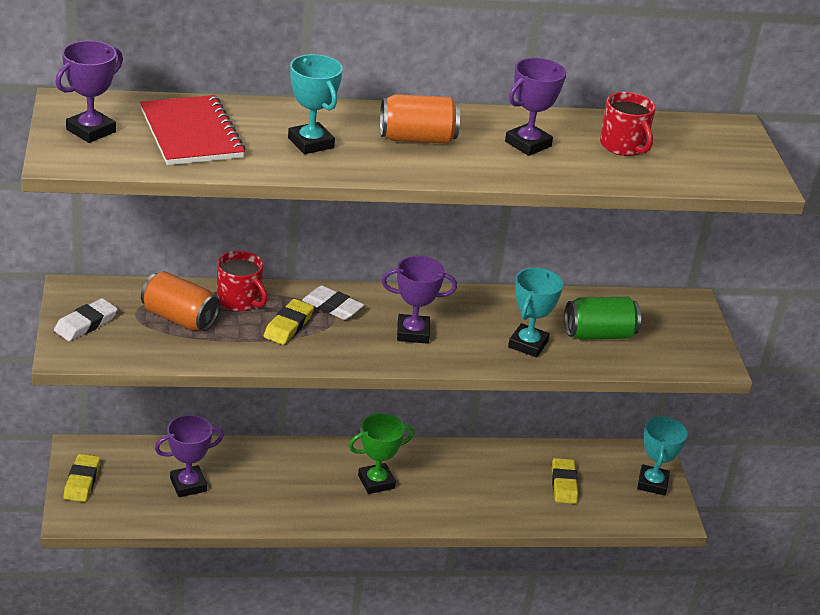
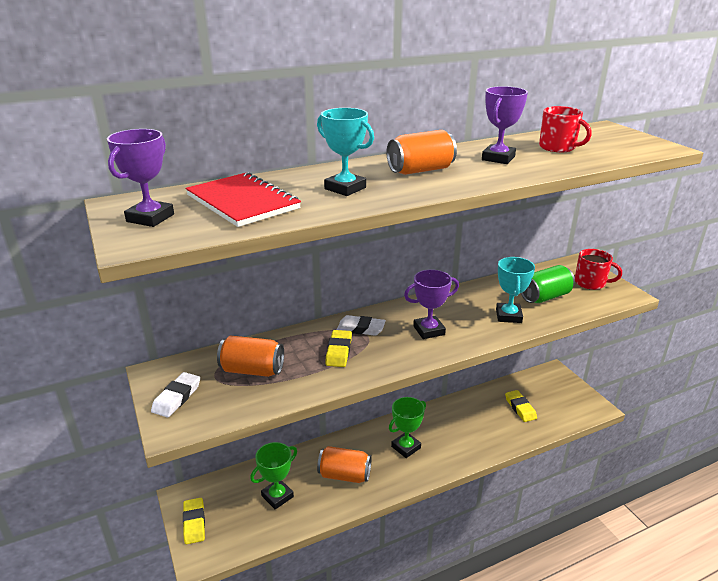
camera: 15 degrees left, 5 degrees down
purple trophy [155,415,224,497] -> green trophy [250,442,297,509]
red mug [217,251,268,311] -> red mug moved to [575,249,622,290]
turquoise trophy [637,416,688,496] -> none
none -> orange can [317,446,372,483]

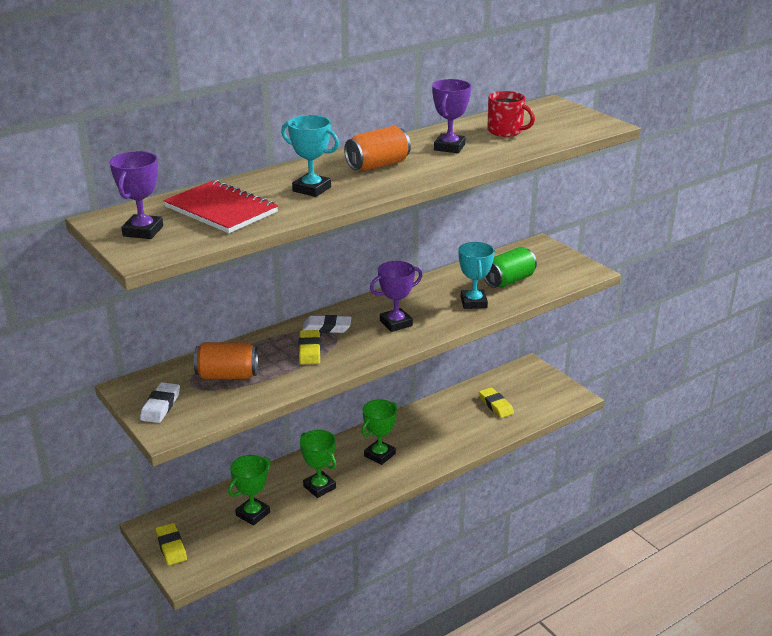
camera: 10 degrees left, 0 degrees up
orange can [317,446,372,483] -> green trophy [300,430,336,498]
red mug [575,249,622,290] -> none

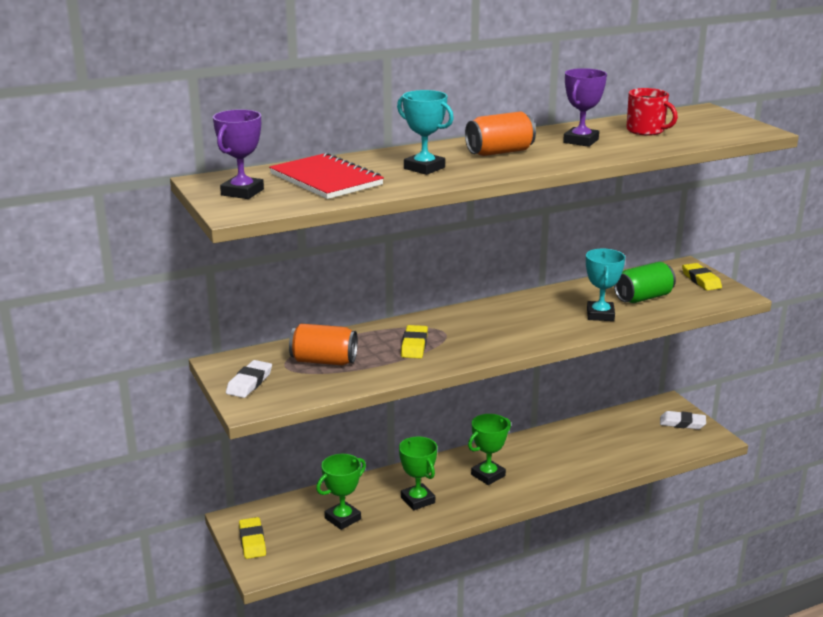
camera: 10 degrees right, 5 degrees down
white eraser [302,315,351,333] -> white eraser moved to [660,411,706,429]
purple trophy [370,261,422,332] -> none
yellow eraser [479,387,514,418] -> yellow eraser moved to [682,263,722,291]

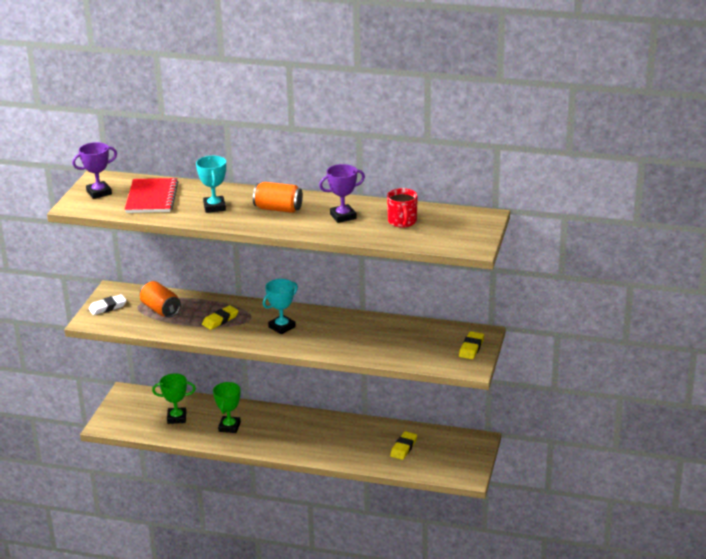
camera: 40 degrees right, 5 degrees up
yellow eraser [239,517,266,559] -> yellow eraser moved to [390,431,417,460]
green trophy [468,414,511,485] -> none
turquoise trophy [586,249,625,321] -> turquoise trophy moved to [263,279,298,334]
green can [614,262,676,303] -> none
white eraser [660,411,706,429] -> none

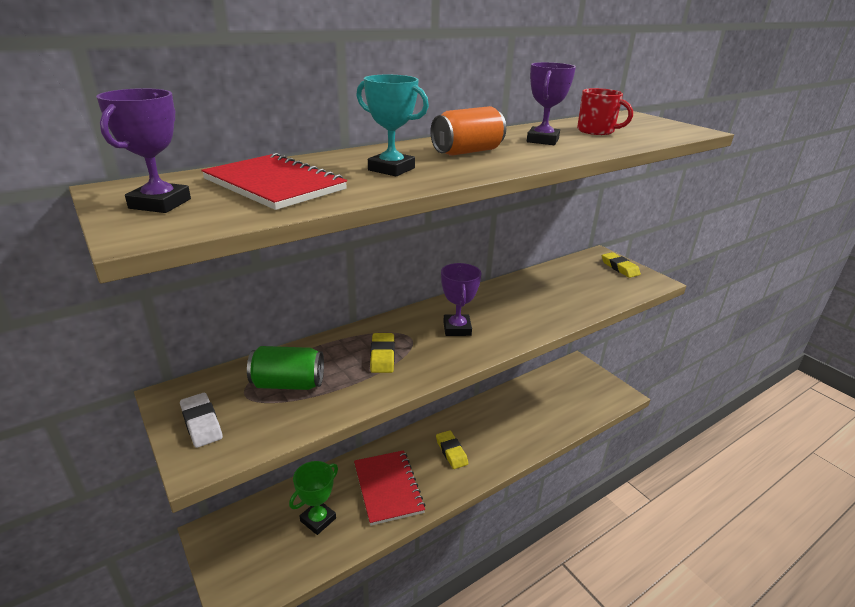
camera: 50 degrees left, 0 degrees up
white eraser [88,294,127,315] -> white eraser turned 45 degrees counterclockwise [180,393,223,448]
orange can [140,281,181,317] -> green can [247,346,324,390]
green trophy [213,382,241,433] -> red notebook [354,450,425,526]
turquoise trophy [263,279,298,334] -> purple trophy [441,263,481,336]
yellow eraser [390,431,417,460] -> yellow eraser moved to [436,430,468,469]

